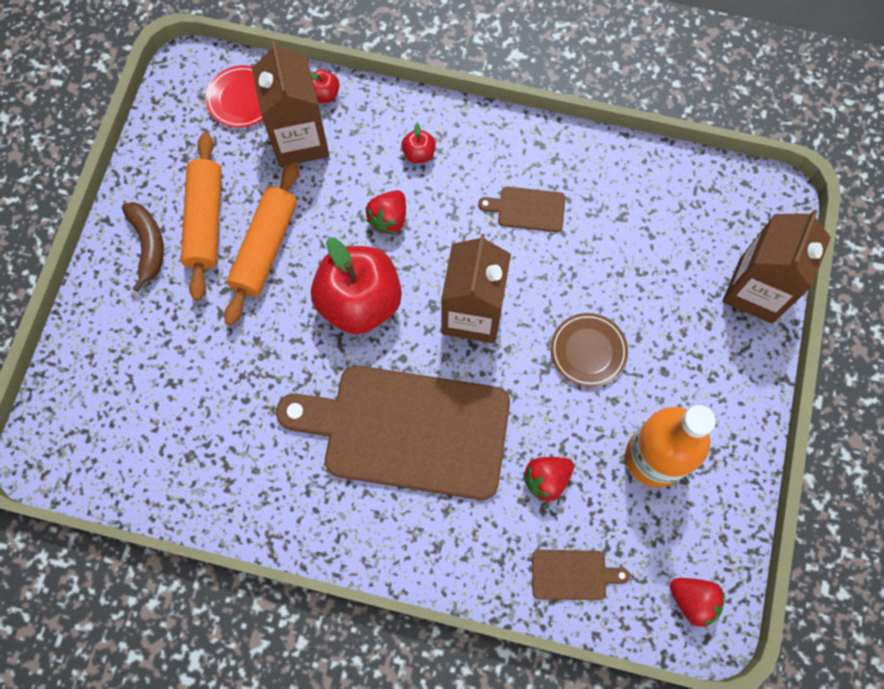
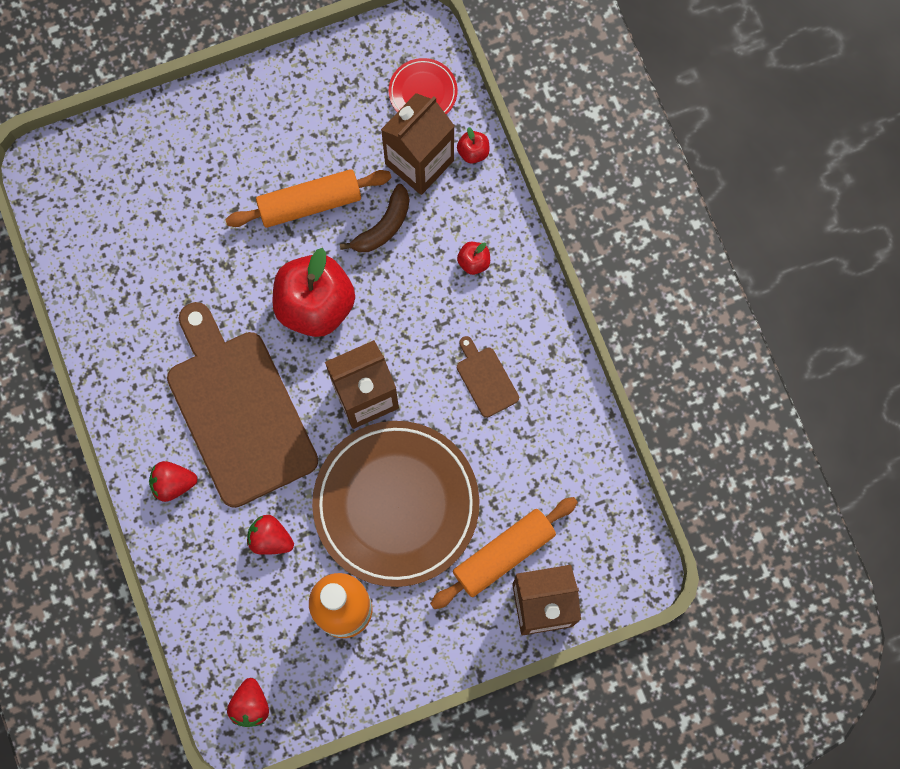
camera: 55 degrees right, 5 degrees up
brown banana [122,202,164,292] -> brown banana moved to [340,184,409,252]
orange rolling pin [181,132,222,301] -> orange rolling pin moved to [430,497,578,609]
red strawberry [366,190,406,234] -> red strawberry moved to [149,461,197,502]
brown cutting board [532,550,630,600] -> none
brown plate [551,313,628,387] -> brown plate [312,421,480,587], size x2.28

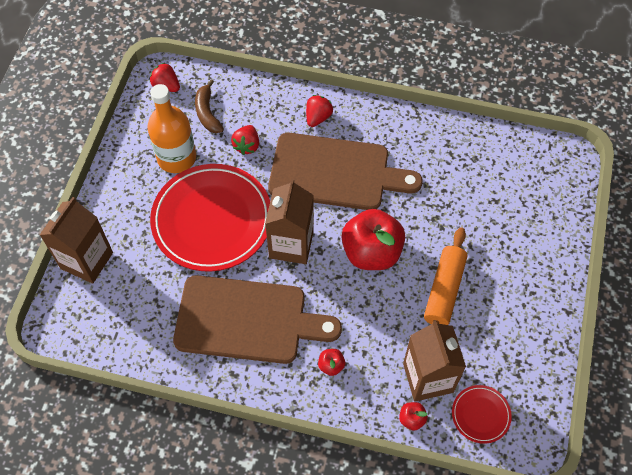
camera: 125 degrees right, 15 degrees down
red strawberry [247,515,294,555] -> red strawberry turned 135 degrees clockwise [231,125,259,155]
brown plate [312,421,480,587] -> red plate [150,164,270,272]
brown banana [340,184,409,252] -> brown banana moved to [195,80,224,133]
orange rolling pin [430,497,578,609] -> none
brown cutting board [457,336,519,418] -> brown cutting board [173,275,342,364], size x2.48

